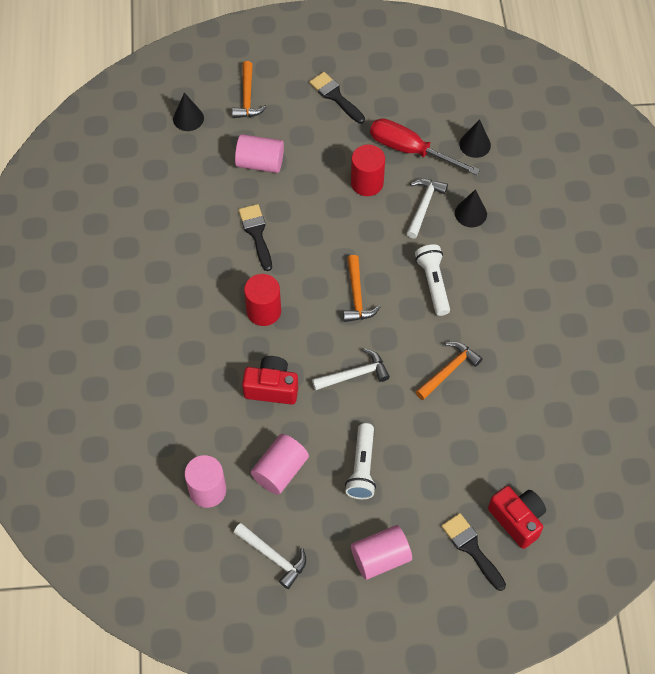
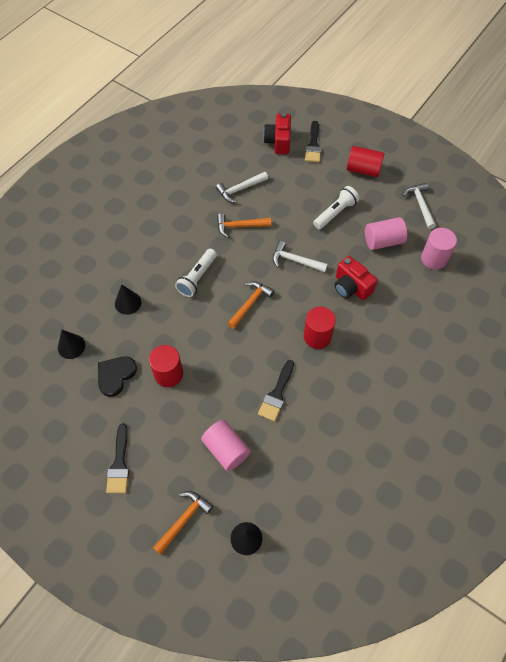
camera: 140 degrees left, 0 degrees up
pink cylinder [351,525,412,580] -> red cylinder [347,146,384,177]
red screwdriver [370,118,480,175] -> black heart [98,356,137,397]
white hammer [406,179,448,239] -> white hammer moved to [216,172,268,203]

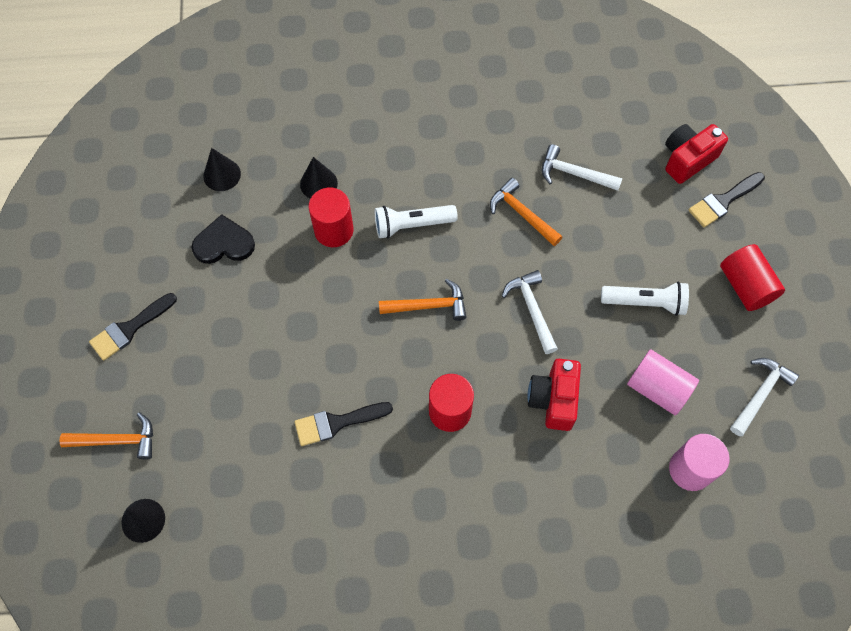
camera: 50 degrees right, 5 degrees up
red cylinder [149,345,183,387] -> red cylinder moved to [308,187,353,247]
pink cylinder [201,420,251,471] -> none

